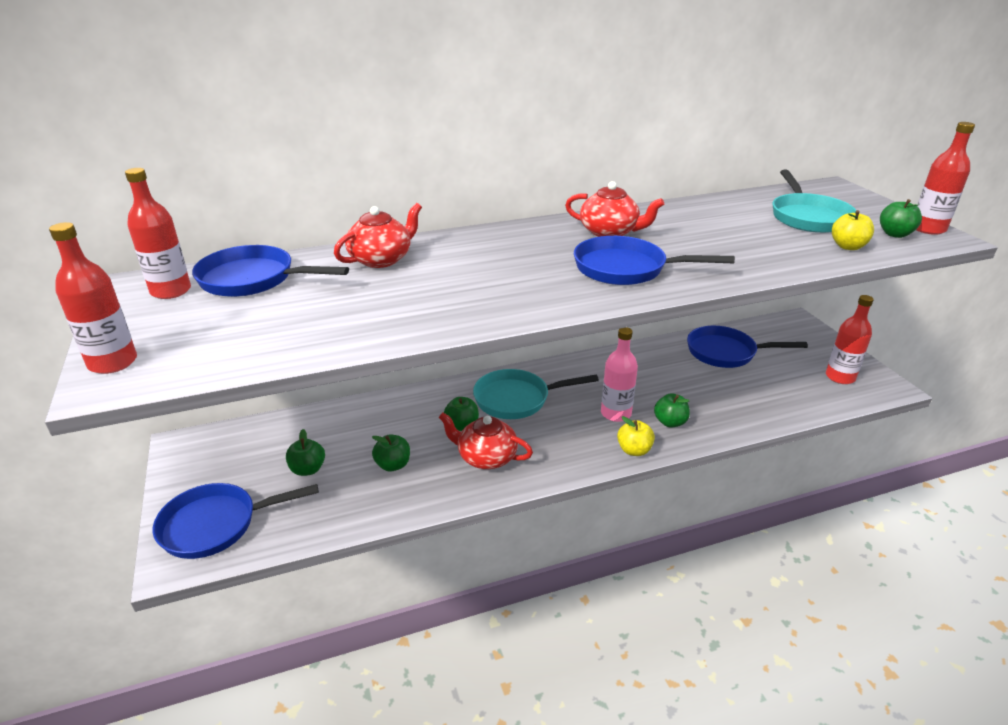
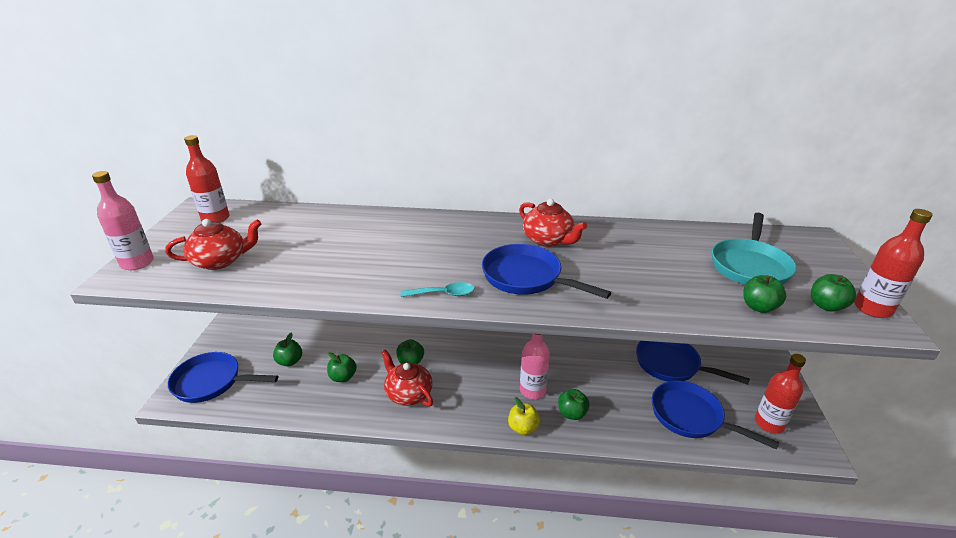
camera: 25 degrees right, 0 degrees up
red bottle [49,222,137,374] -> pink bottle [92,171,154,270]
blue pan [192,245,349,297] -> blue pan moved to [652,381,779,450]
red teapot [334,203,422,268] -> red teapot moved to [165,219,261,270]
turquoise pan [473,369,599,419] -> none
yellow apple [832,210,874,250] -> green apple [743,275,787,313]
none -> turquoise spoon [401,282,475,297]

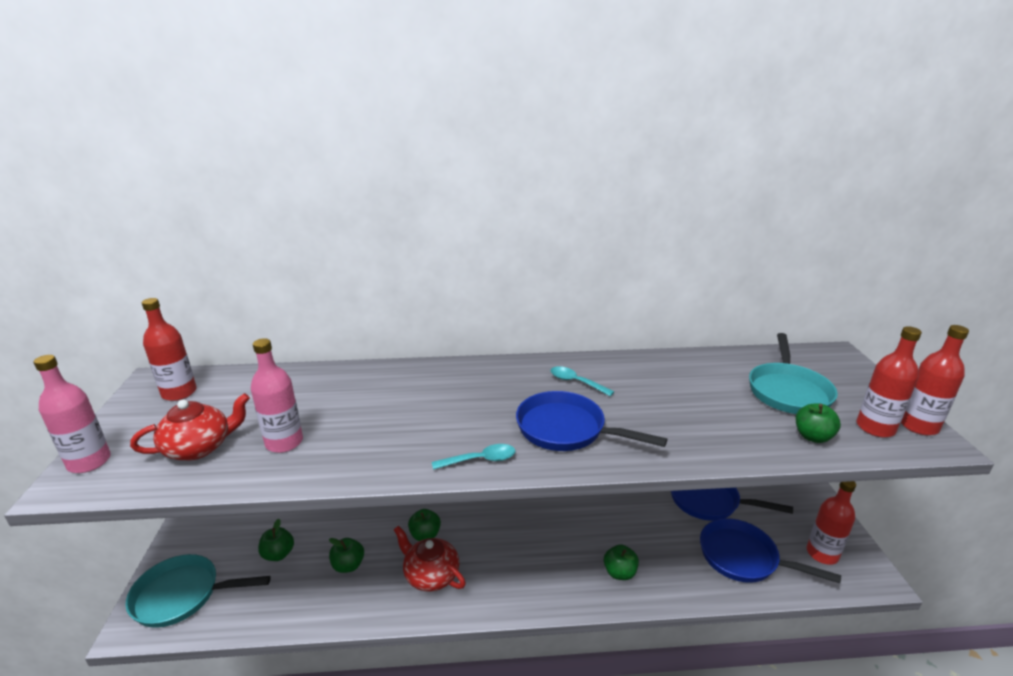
camera: 10 degrees left, 5 degrees down
blue pan [168,352,278,403] -> turquoise pan [125,554,271,628]
yellow apple [508,397,540,435] -> none
red teapot [519,199,587,247] -> turquoise spoon [551,366,614,396]
pink bottle [520,334,550,399] -> pink bottle moved to [251,338,303,453]
green apple [811,274,856,312] -> red bottle [857,326,922,437]

